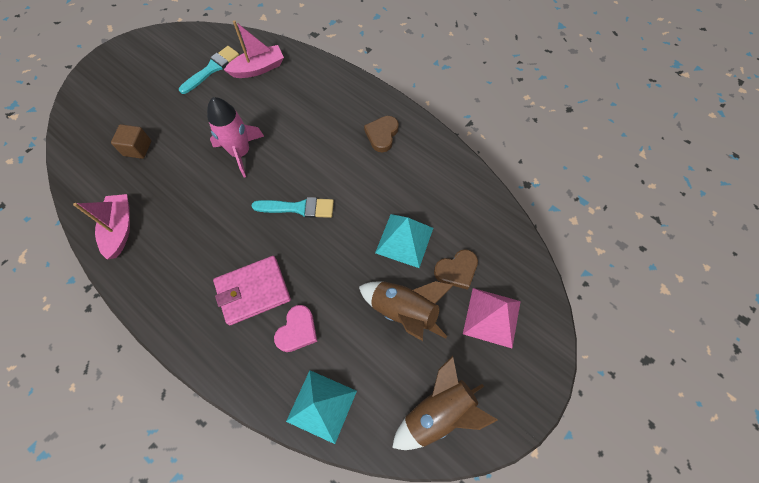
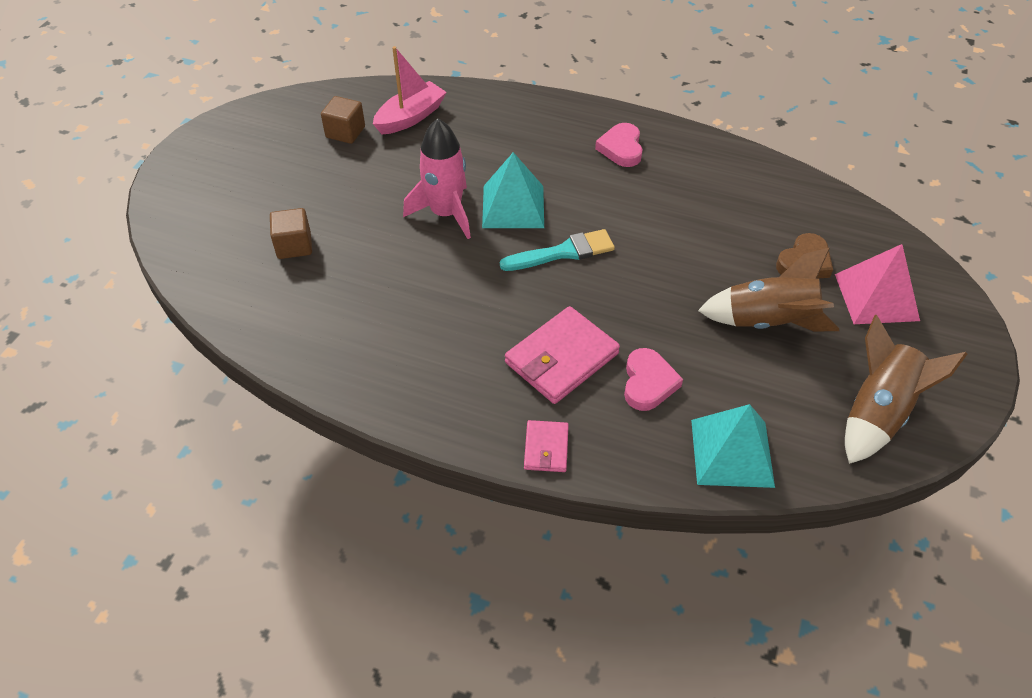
camera: 20 degrees left, 15 degrees down
pink boat [73,194,130,259] -> none
turquoise brush [179,46,239,94] -> brown cube [321,96,365,144]
brown heart [364,116,399,152] -> pink heart [595,123,643,167]
turquoise pyramid [375,214,433,268] -> turquoise pyramid moved to [482,152,544,228]
none -> pink wallet [524,420,569,472]

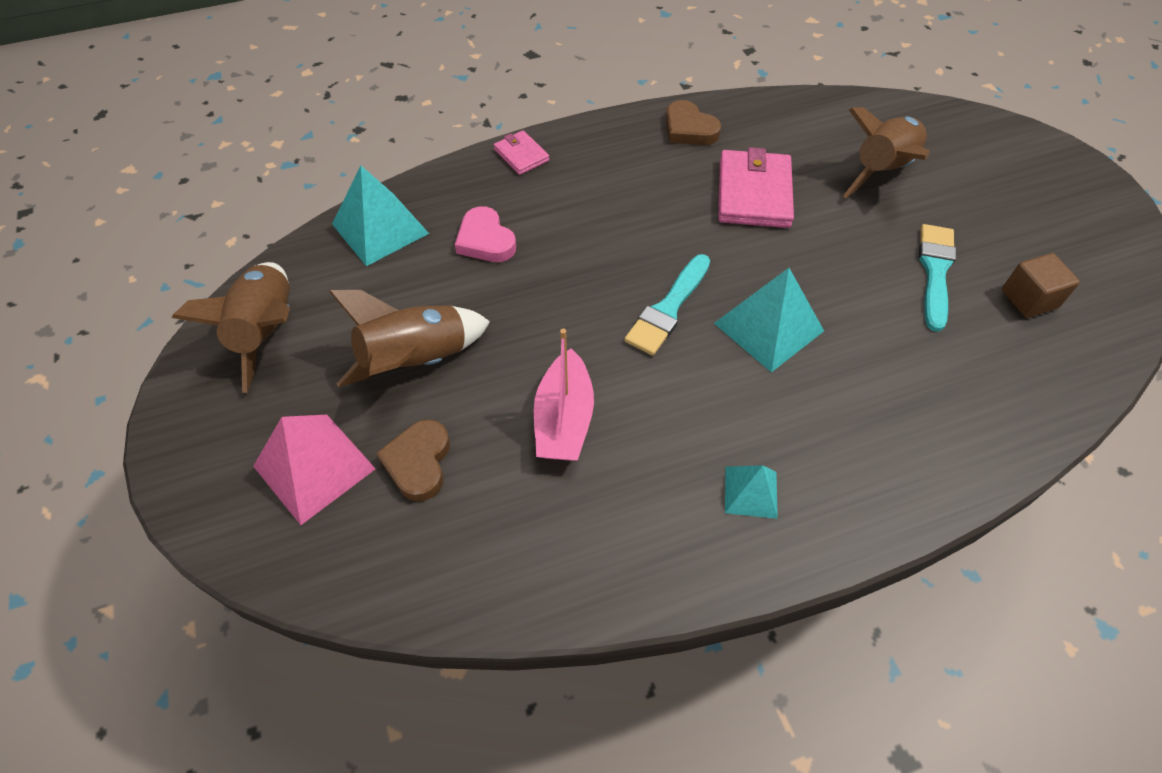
camera: 140 degrees right, 5 degrees up
brown cube [270,208,312,259] -> brown rocket [843,107,930,198]
pink boat [373,46,447,134] -> pink boat moved to [534,328,594,461]
pink rocket [403,118,471,239] -> none
pink wallet [505,306,620,404] -> pink wallet moved to [718,147,794,228]
pink heart [595,123,643,167] -> turquoise pyramid [725,465,778,519]
none -> brown heart [666,100,721,145]
none -> turquoise brush [919,224,956,332]

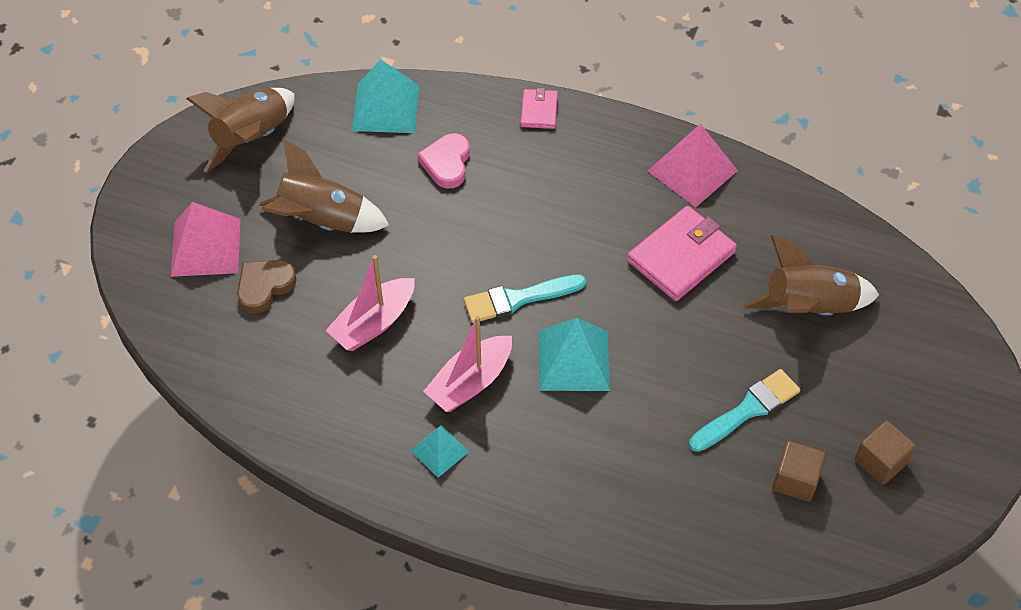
camera: 40 degrees right, 0 degrees up
brown heart [666,100,721,145] -> pink pyramid [648,123,738,207]
none -> pink boat [423,316,512,412]
none -> brown cube [854,420,916,485]

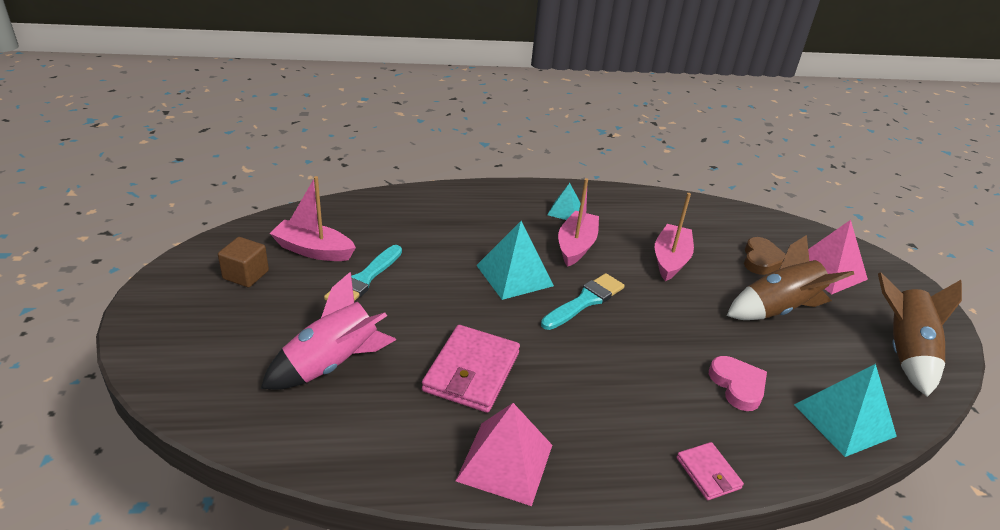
camera: 150 degrees right, 20 degrees down
brown rocket [743,235,879,316] -> pink rocket [261,272,396,390]
brown cube [772,441,826,502] -> pink boat [270,176,356,261]

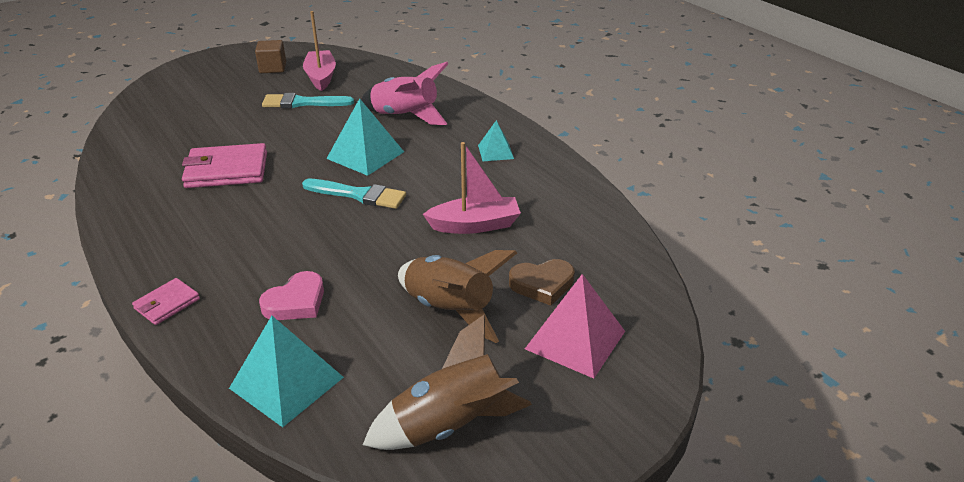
camera: 65 degrees right, 0 degrees up
pink rocket [261,272,396,390] -> pink rocket moved to [361,62,449,125]
pink pyramid [456,403,552,506] -> none
pink boat [558,178,599,267] -> none

